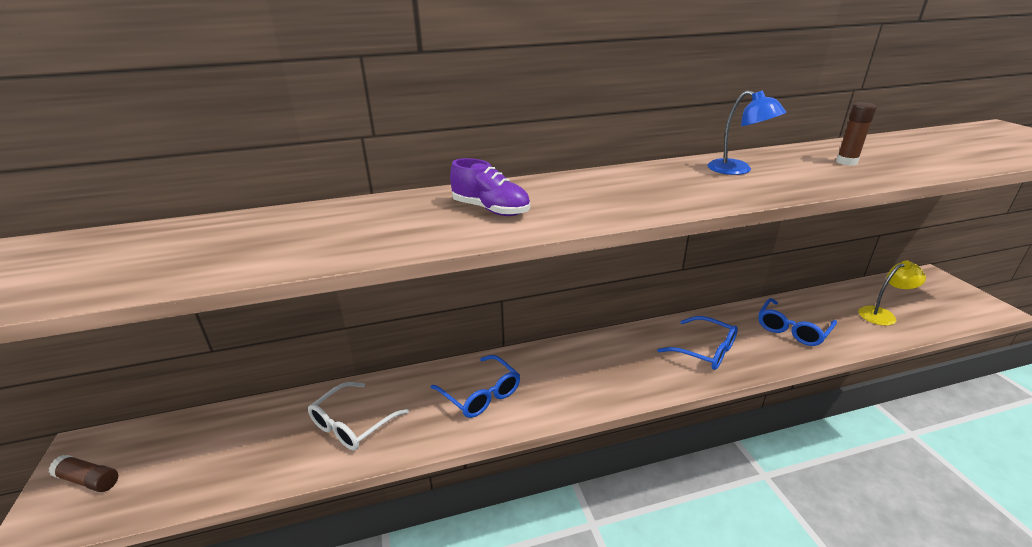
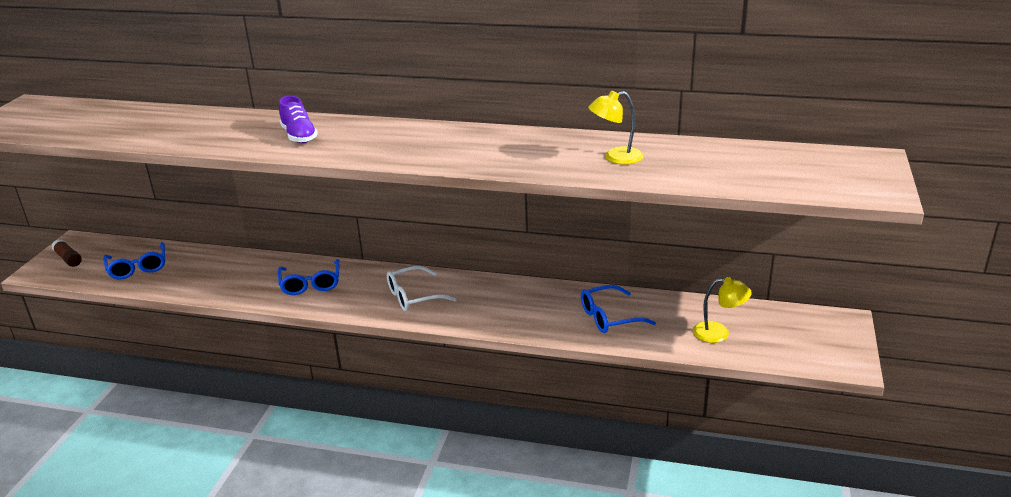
camera: 30 degrees right, 0 degrees up
white glasses [308,382,409,451] -> white glasses moved to [387,266,456,311]
blue glasses [657,316,738,370] -> blue glasses moved to [103,242,165,280]
blue lamp [708,90,786,175] -> none
brown glue stick [836,102,877,165] -> yellow lamp [588,91,643,165]

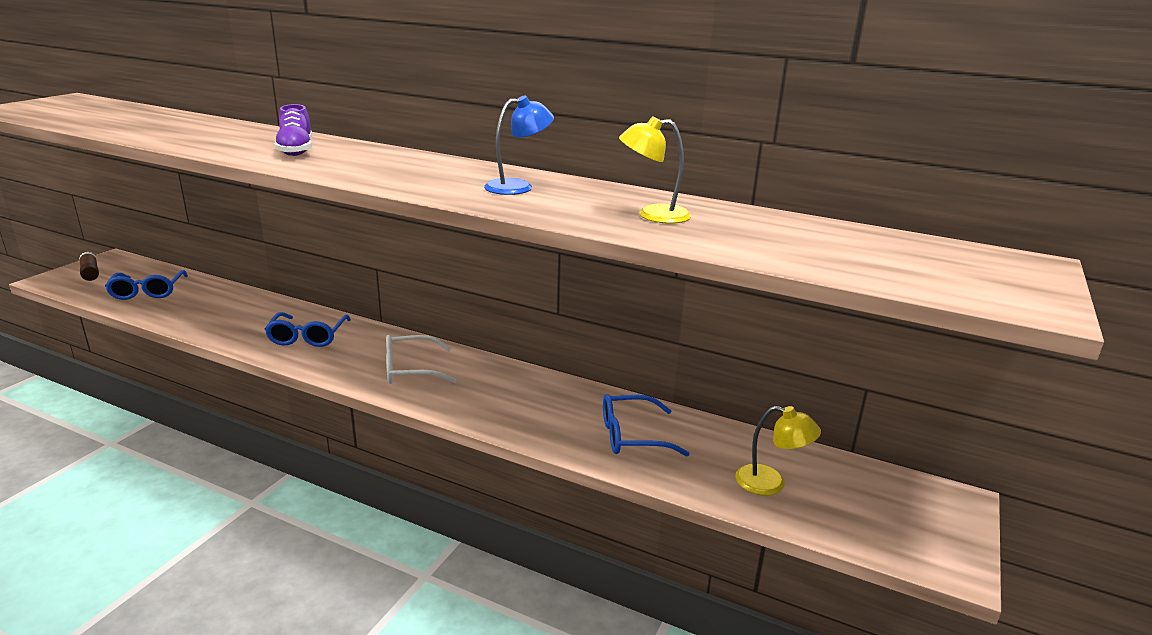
camera: 10 degrees right, 5 degrees down
none -> blue lamp [484,95,554,195]

